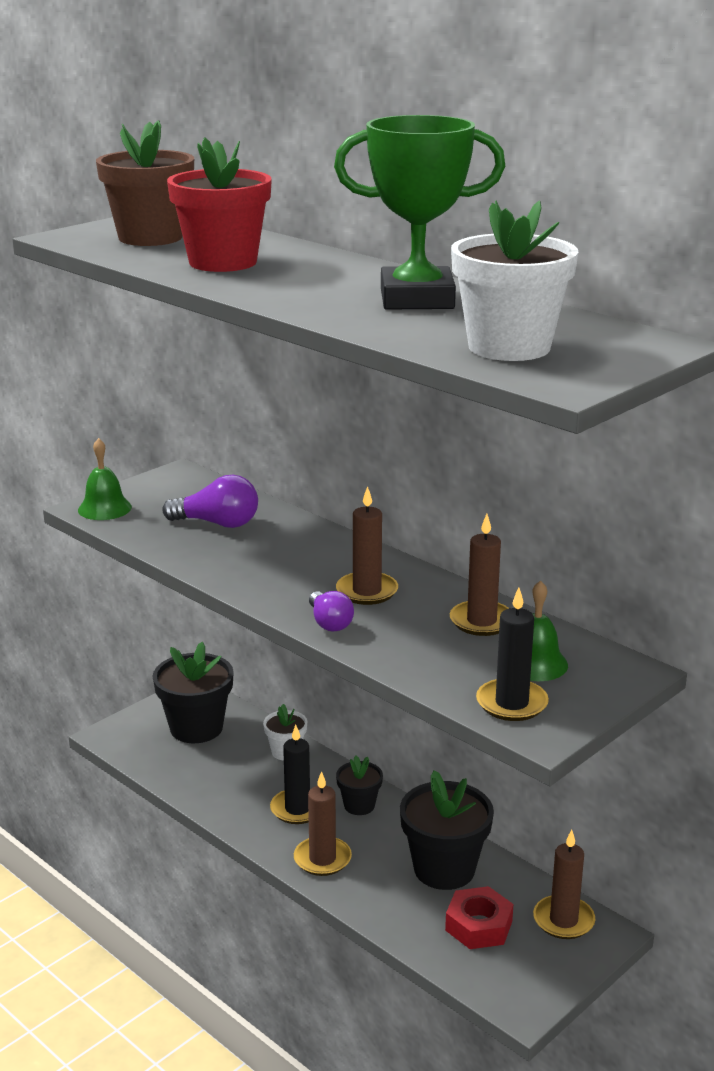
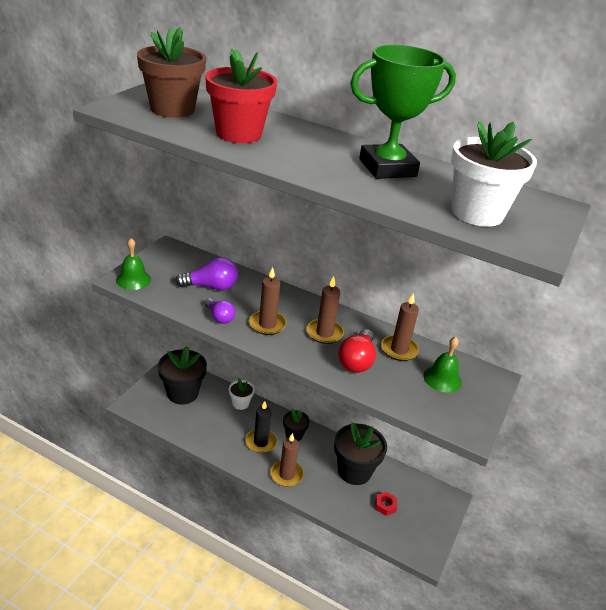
camera: 20 degrees left, 10 degrees up
purple light bulb [309,591,354,632] -> purple light bulb moved to [204,298,235,324]
red nut [445,886,513,949] -> red nut [375,492,397,516], size x0.61
black candle [476,587,549,721] -> none
brown candle [533,830,596,939] -> brown candle moved to [249,267,287,335]
none -> red light bulb [338,329,376,373]

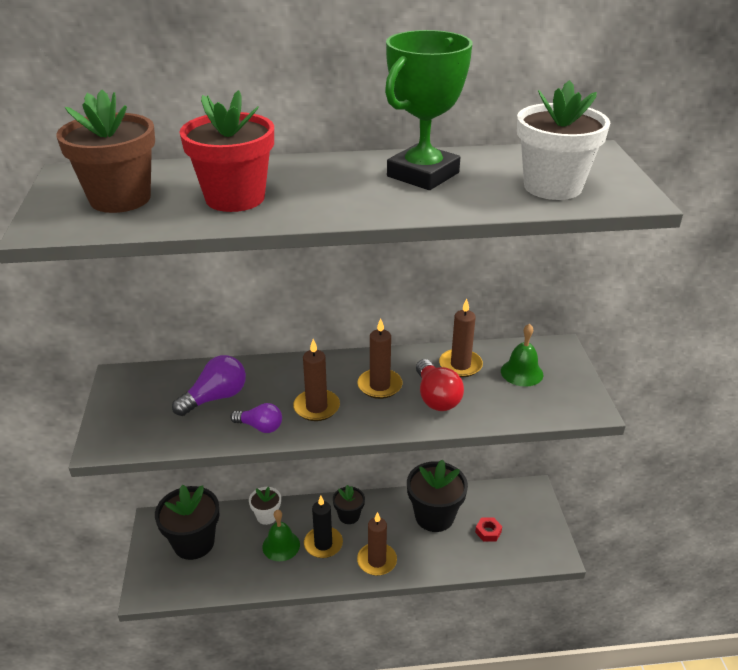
camera: 30 degrees left, 0 degrees up
green bell [116,238,151,290] -> green bell moved to [262,510,300,561]

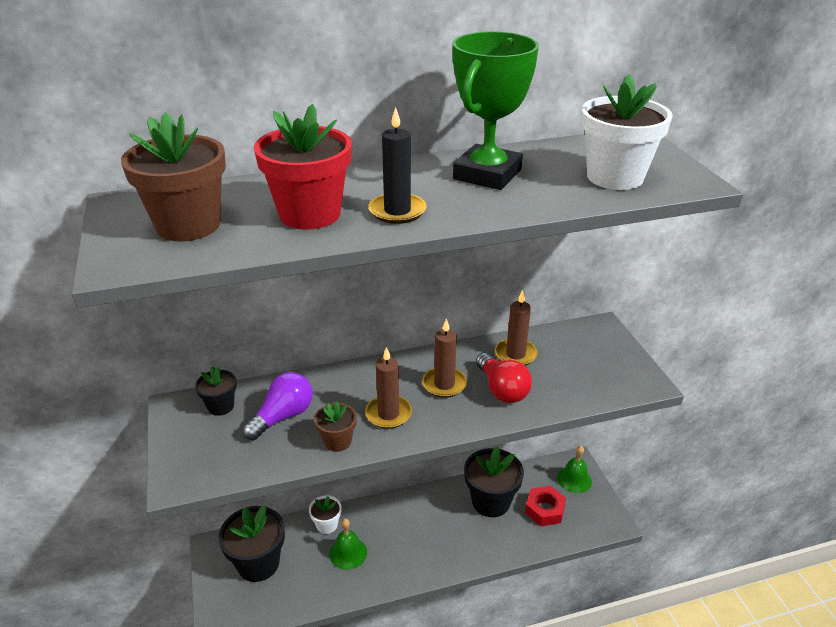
camera: 10 degrees left, 0 degrees up
purple light bulb [230,403,282,433] -> brown flower pot [314,401,357,452]
black candle [304,496,343,558] -> black candle moved to [368,107,427,224]
black flower pot [333,485,365,524] -> black flower pot moved to [195,366,237,416]
brown candle [357,512,397,576] -> none
red nut [475,518,502,542] -> red nut [525,486,566,526], size x1.63
green bell [501,324,543,387] -> green bell moved to [557,446,592,493]

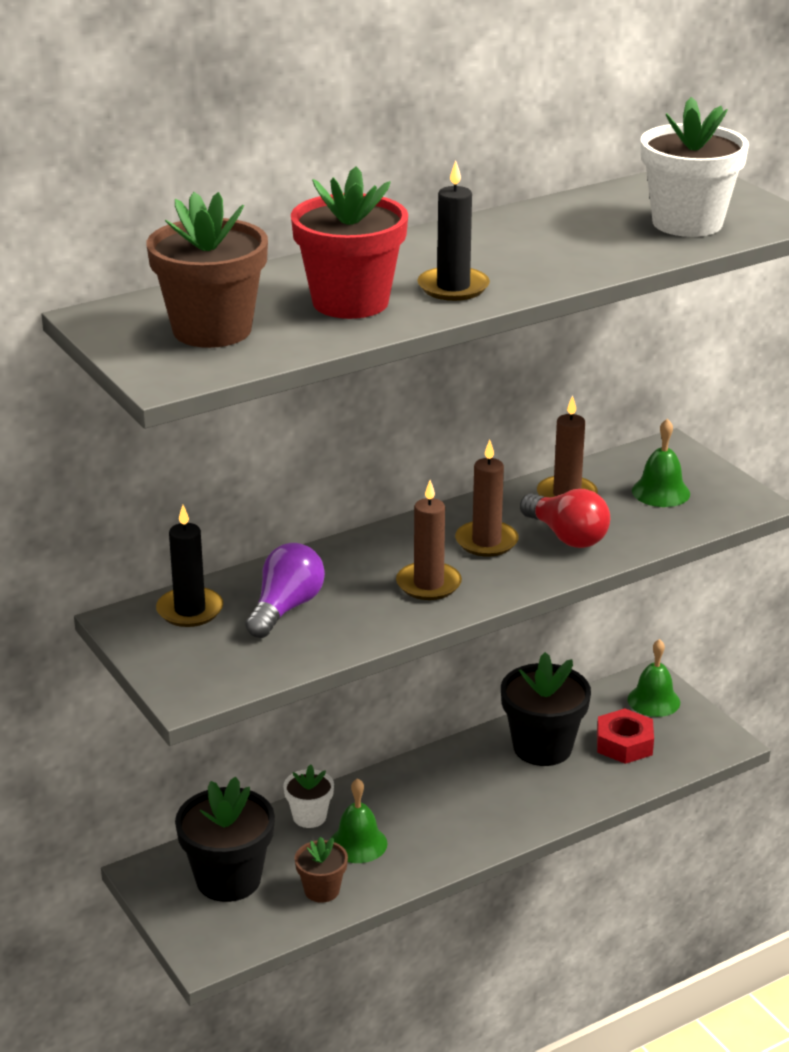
camera: 15 degrees left, 5 degrees down
black flower pot [195,366,237,416] -> black candle [156,505,223,627]
brown flower pot [314,401,357,452] -> brown flower pot moved to [295,837,348,903]
green trophy [452,31,539,190] -> none
none -> green bell [632,419,690,507]

